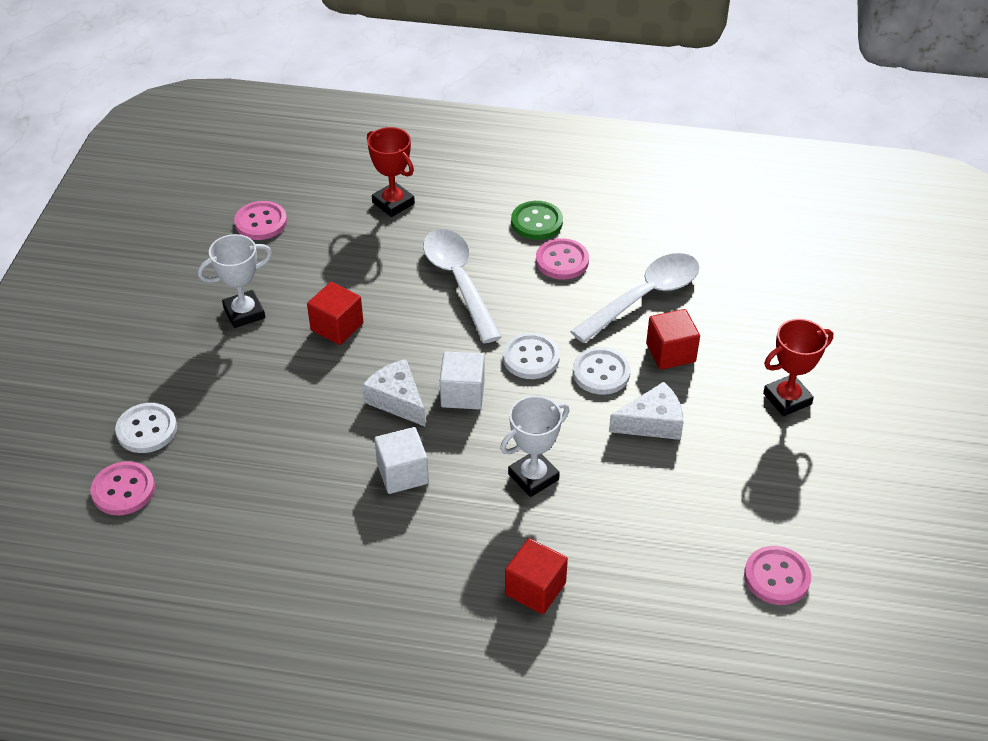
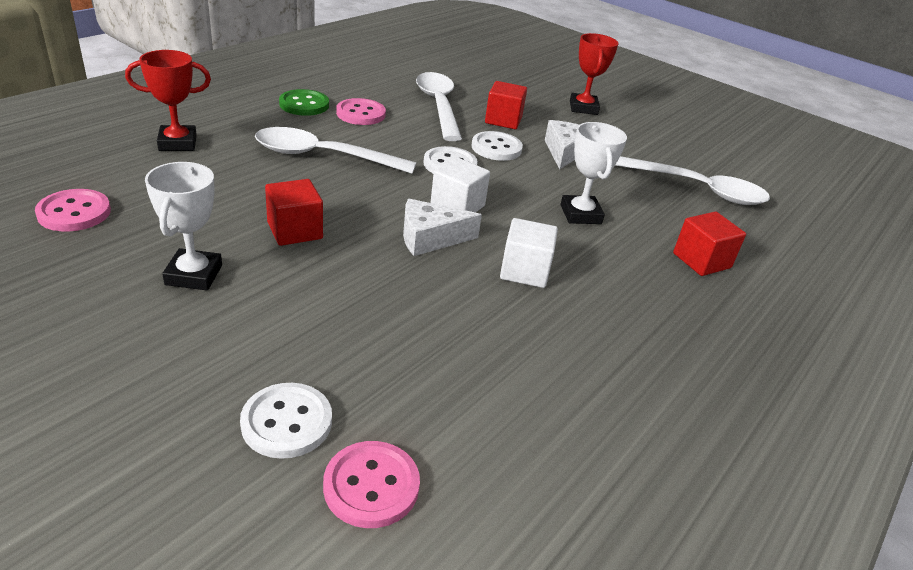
camera: 65 degrees left, 10 degrees down
pink button [744,546,811,605] -> none
none -> white spoon [615,156,770,205]

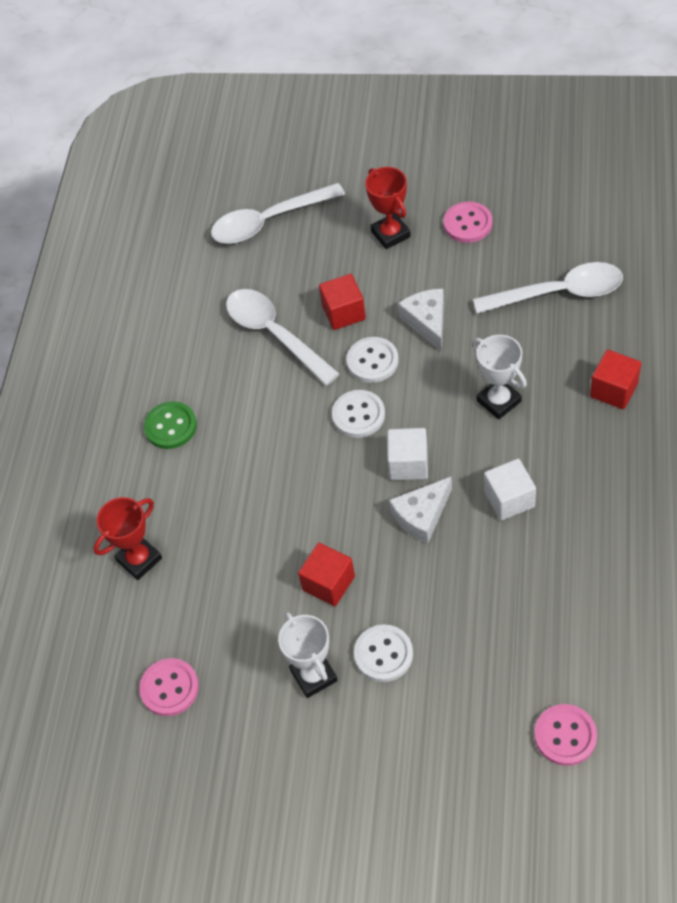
camera: 20 degrees left, 20 degrees up
white button [240,383,332,459] -> white button moved to [354,624,413,682]
white spoon [255,127,416,174] -> white spoon moved to [211,183,345,244]
pink button [336,98,386,125] -> pink button moved to [443,202,493,243]

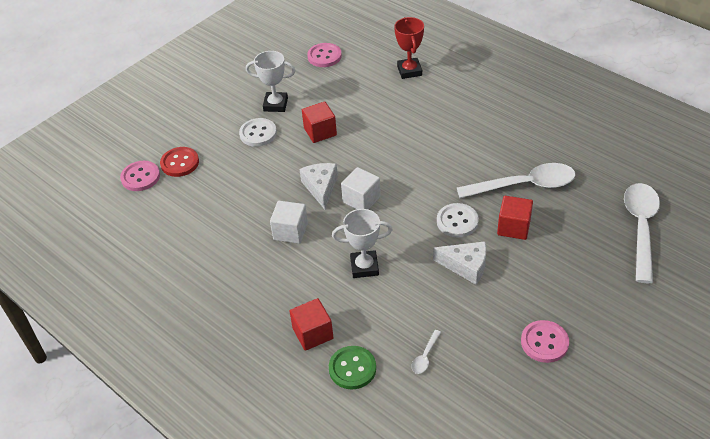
camera: 120 degrees right, 10 degrees down
green button [144,401,197,449] -> green button moved to [329,346,376,389]
white button [332,390,385,438] -> none
red trophy [365,167,411,249] -> none
white spoon [473,262,623,314] -> white spoon [411,330,441,374], size x0.41
none -> red button [160,147,199,177]

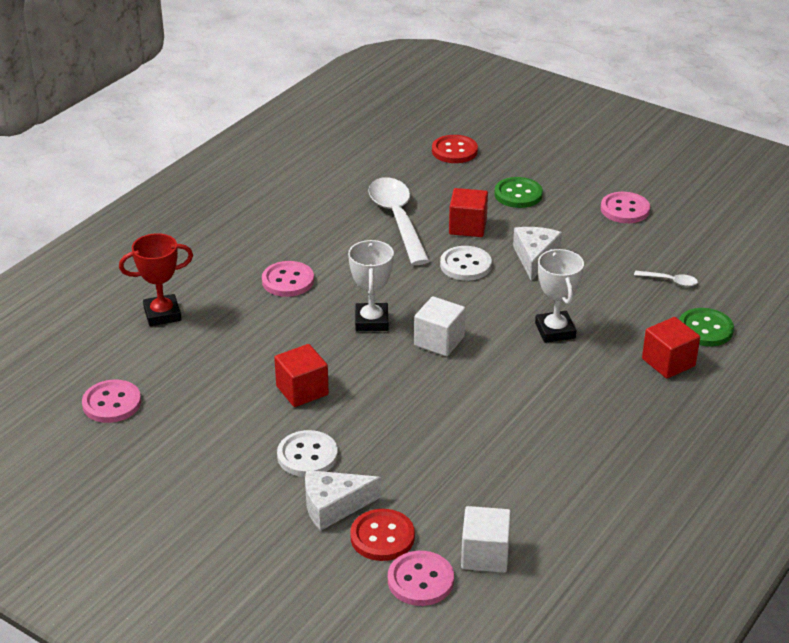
camera: 100 degrees left, 10 degrees down
white trophy [246,51,296,112] -> white trophy moved to [348,240,394,331]
white cube [270,201,308,244] -> white cube moved to [461,506,511,573]
white cheese [299,163,338,210] -> white cheese moved to [305,470,381,531]
white spoon [624,183,660,283] -> red button [432,135,478,163]
none -> pink button [262,261,314,297]
none -> green button [494,177,543,208]

